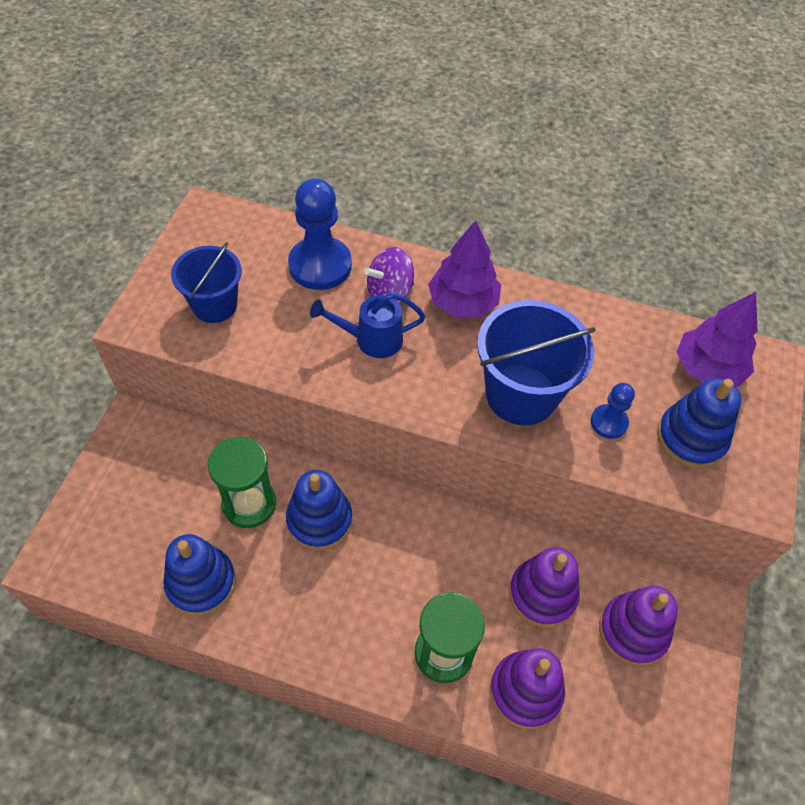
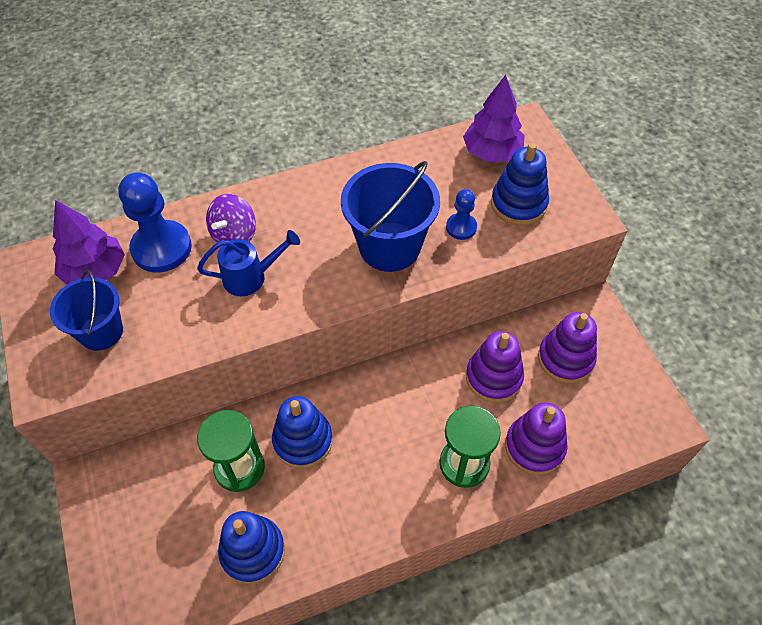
camera: 35 degrees left, 0 degrees up
blue watering can [310,292,425,358] -> blue watering can turned 150 degrees counterclockwise [197,230,300,296]
purple tree [428,220,501,317] -> purple tree moved to [53,200,125,285]

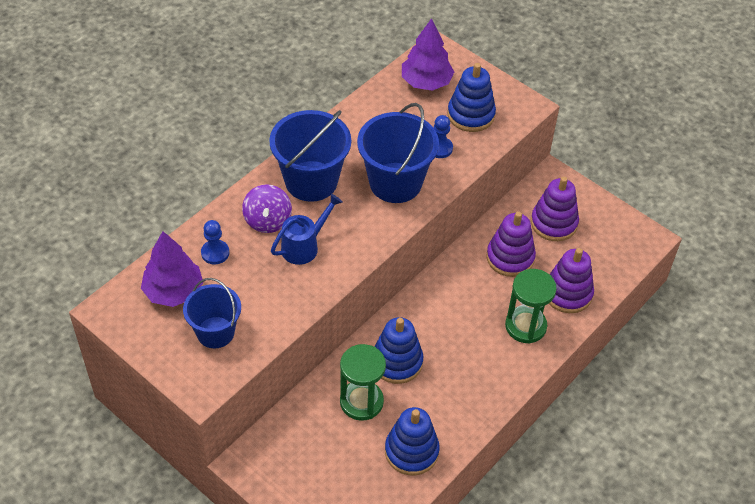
camera: 30 degrees left, 5 degrees down
blue pawn [118,172,192,272] -> blue pawn [201,220,229,264], size x0.53
none -> blue bucket [269,110,351,202]

